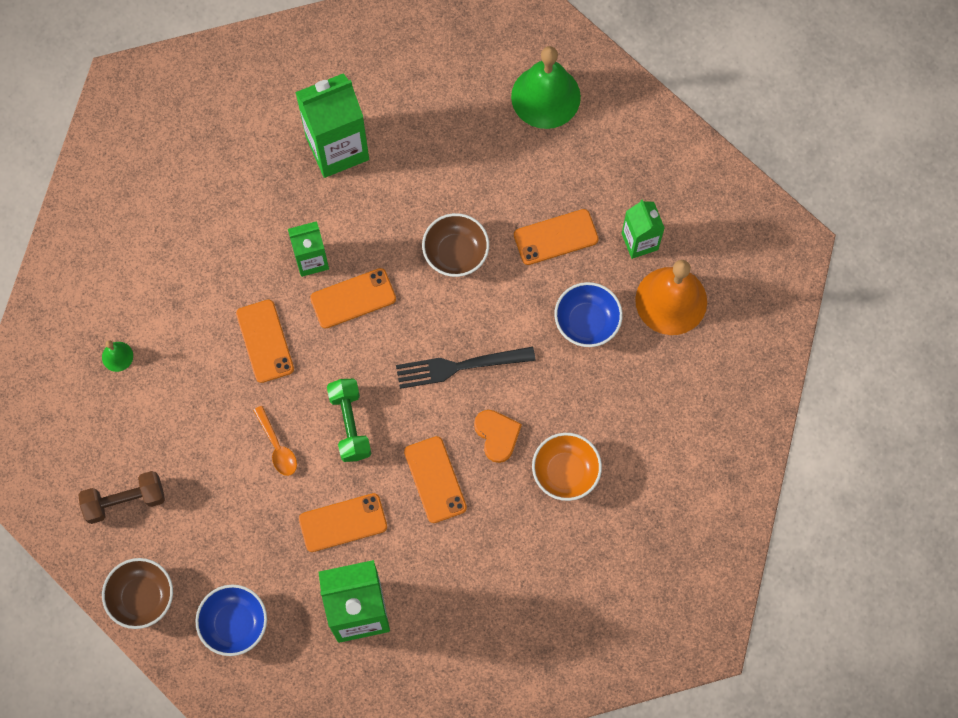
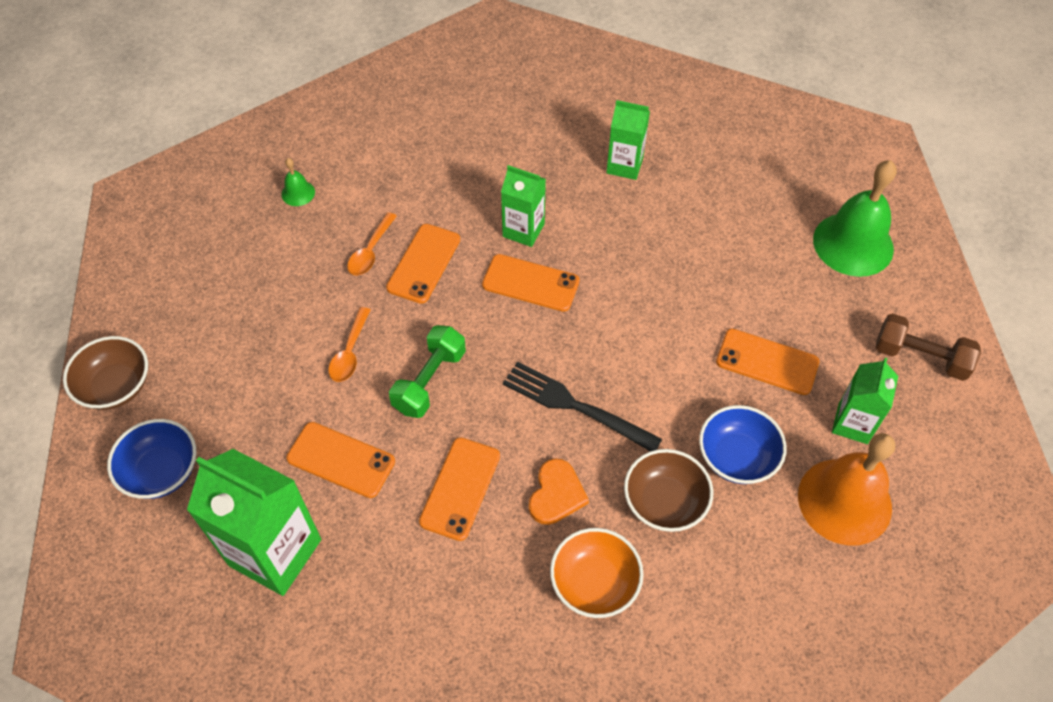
camera: 40 degrees right, 15 degrees down
brown dumbbell [78,471,165,524] -> brown dumbbell moved to [876,314,981,381]
green carton [295,73,369,178] -> green carton [606,100,650,180], size x0.58
brown bowl [422,213,489,277] -> brown bowl moved to [624,449,713,532]
none -> orange spoon [347,212,397,276]

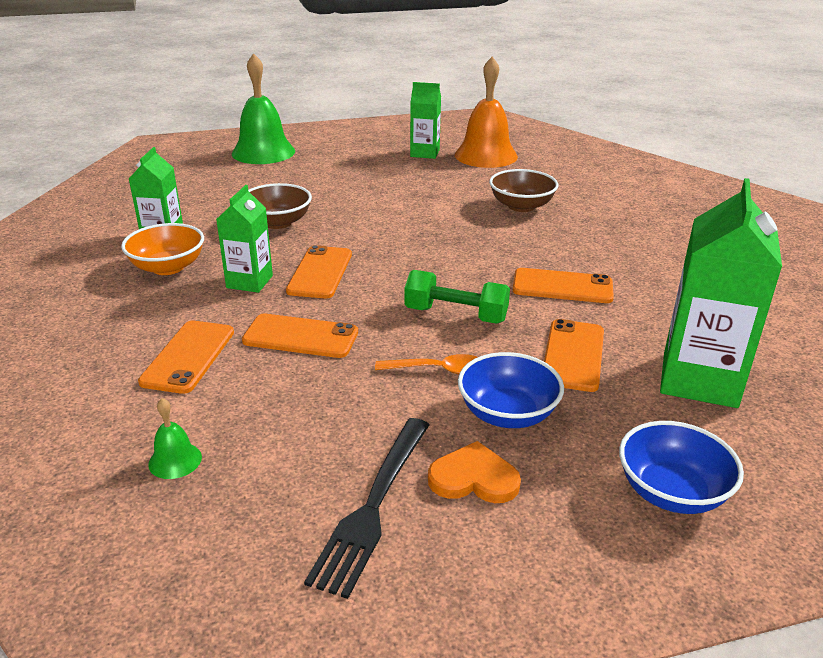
camera: 100 degrees left, 25 degrees down
brown bowl [63,336,148,410] -> brown bowl moved to [248,183,312,229]
orange spoon [347,212,397,276] -> none
black fork [503,362,662,451] -> black fork moved to [304,418,430,599]
orange heart [529,458,589,525] -> orange heart moved to [428,441,521,503]
orange bowl [550,528,644,618] -> orange bowl moved to [121,223,204,275]
blue bowl [699,405,787,484] -> blue bowl moved to [458,352,564,428]
orange phone [716,329,819,395] -> orange phone moved to [138,321,234,394]
brown dumbbell [876,314,981,381] -> none

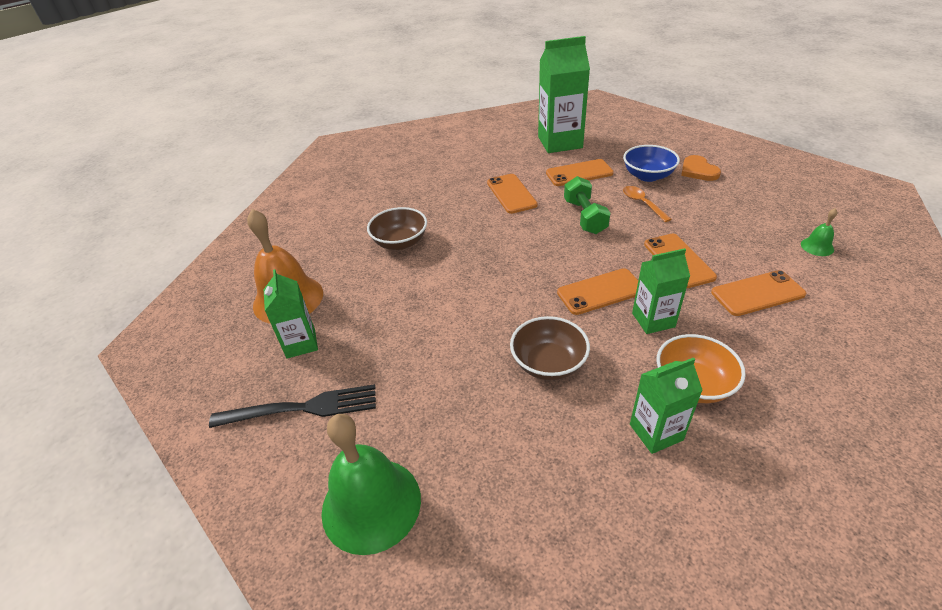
camera: 115 degrees left, 10 degrees up
black fork [304,418,430,599] -> black fork moved to [209,384,376,428]
blue bowl [619,421,744,514] -> none

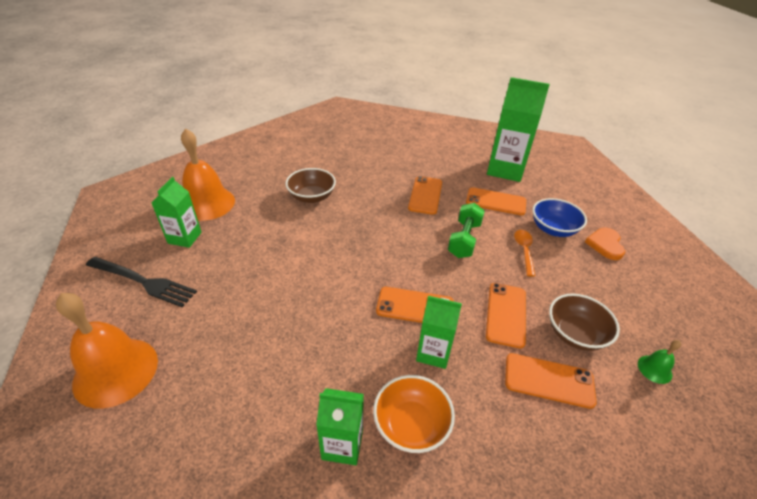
camera: 25 degrees right, 0 degrees up
green bell [322,414,421,555] -> orange bell [56,293,158,408]
brown bowl [510,316,590,380] -> brown bowl moved to [549,294,620,351]

